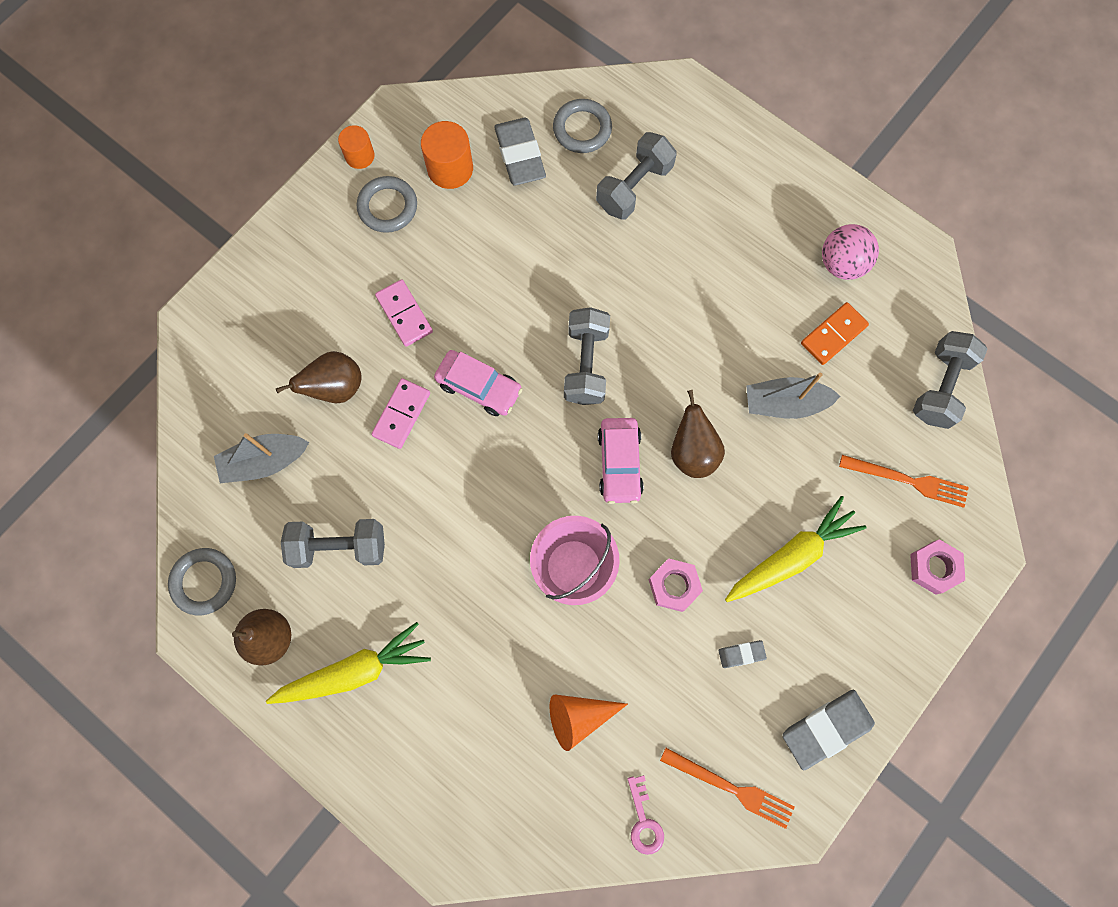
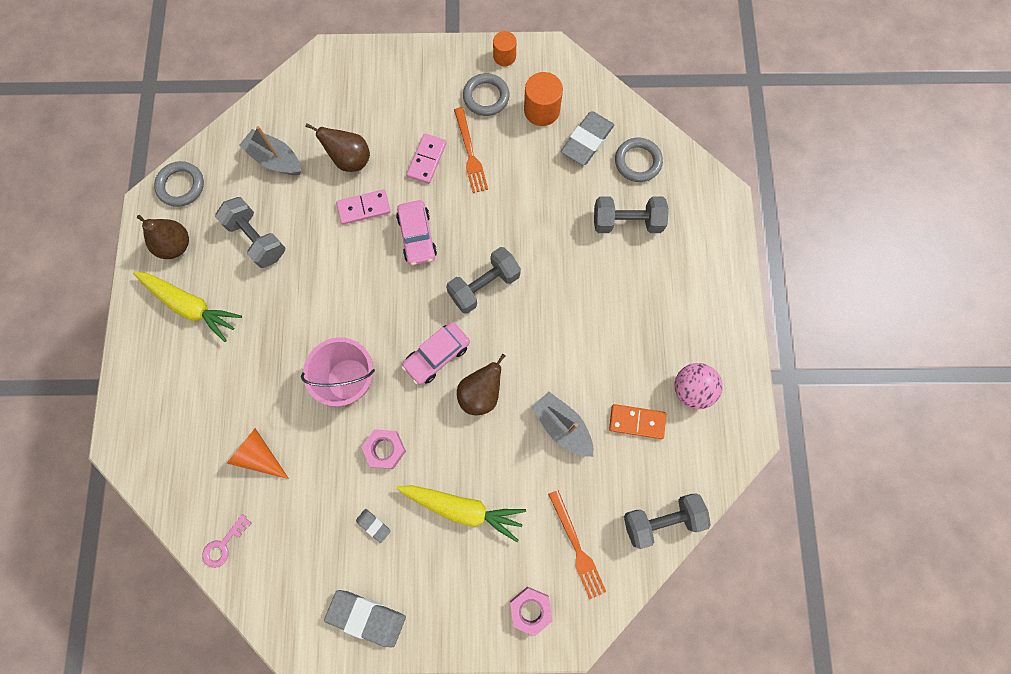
camera: 50 degrees right, 0 degrees up
orange fork [660,748,795,829] -> orange fork moved to [454,107,488,193]

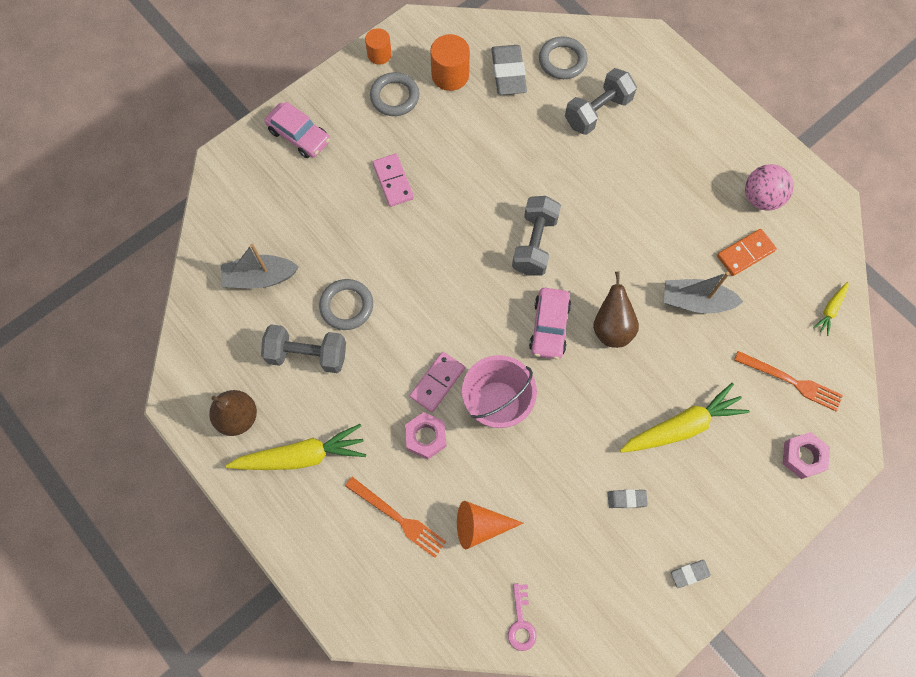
camera: 40 degrees left, 5 degrees down
grey ring [154,161,204,207] -> grey ring moved to [319,279,373,330]
brown pear [305,123,370,172] -> none
grey eraser [324,590,406,648] -> grey eraser [671,560,711,588], size x0.49
pink domino [336,190,391,225] -> pink domino moved to [410,352,465,412]
pink nut [361,429,406,469] -> pink nut moved to [405,412,447,459]
pink car [396,200,437,265] -> pink car moved to [264,102,330,158]
orange fork [454,107,488,193] -> orange fork moved to [345,477,446,558]
grey dumbbell [624,494,711,549] -> yellow carrot [813,282,849,336]

